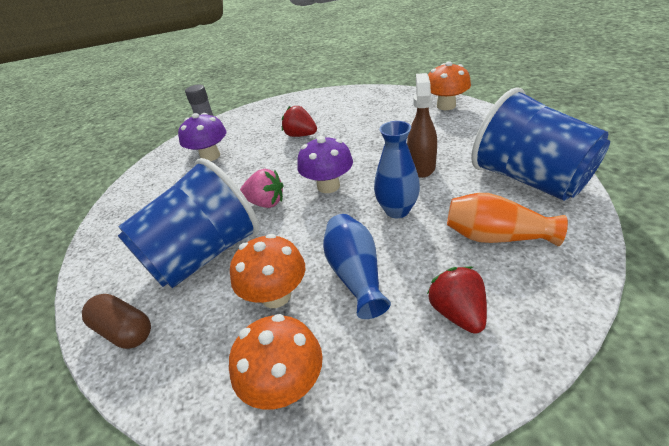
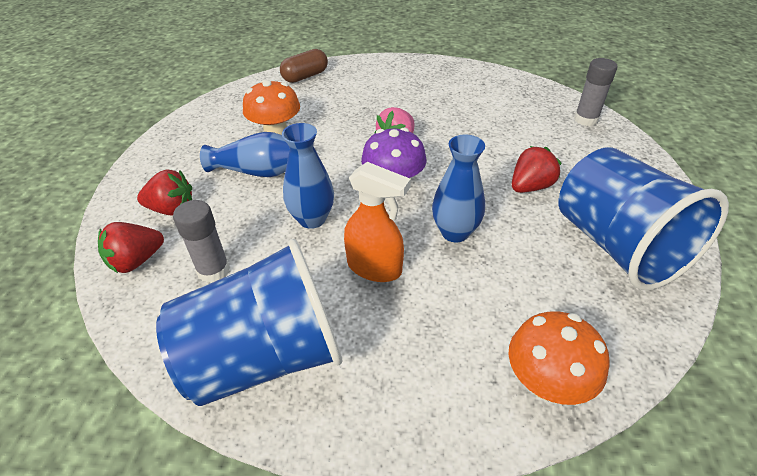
camera: 105 degrees right, 5 degrees up
blue cup [118,158,259,288] -> blue cup moved to [558,147,729,290]
purple mushroom [178,113,226,161] -> none
orange mushroom [229,314,323,410] -> none
brown spray bottle [407,73,437,178] -> orange spray bottle [344,162,411,282]
orange vase [447,193,568,246] -> grey glue stick [173,200,230,283]
none -> red strawberry [98,222,164,273]
none -> blue vase [432,135,485,242]

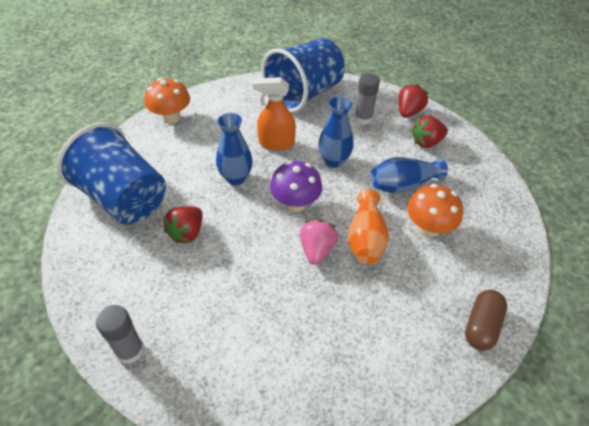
camera: 155 degrees right, 5 degrees up
none -> orange vase [348,189,389,264]

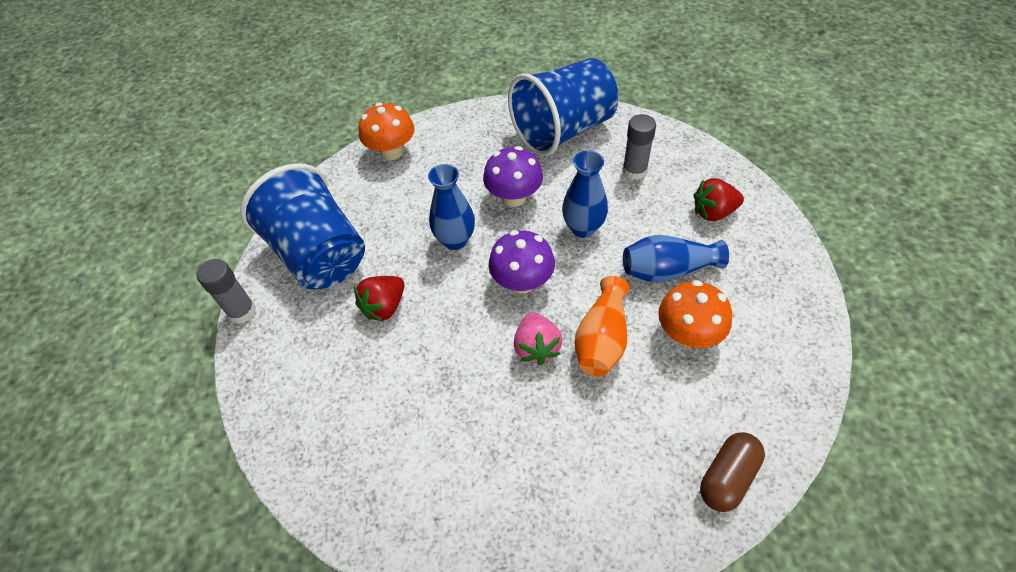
camera: 15 degrees right, 5 degrees up
grey glue stick [96,305,144,364] -> grey glue stick moved to [197,259,256,324]
orange spray bottle [253,77,296,151] -> purple mushroom [483,146,543,207]
pink strawberry [300,220,338,265] -> pink strawberry turned 150 degrees clockwise [514,312,563,365]
red strawberry [398,84,428,118] -> none

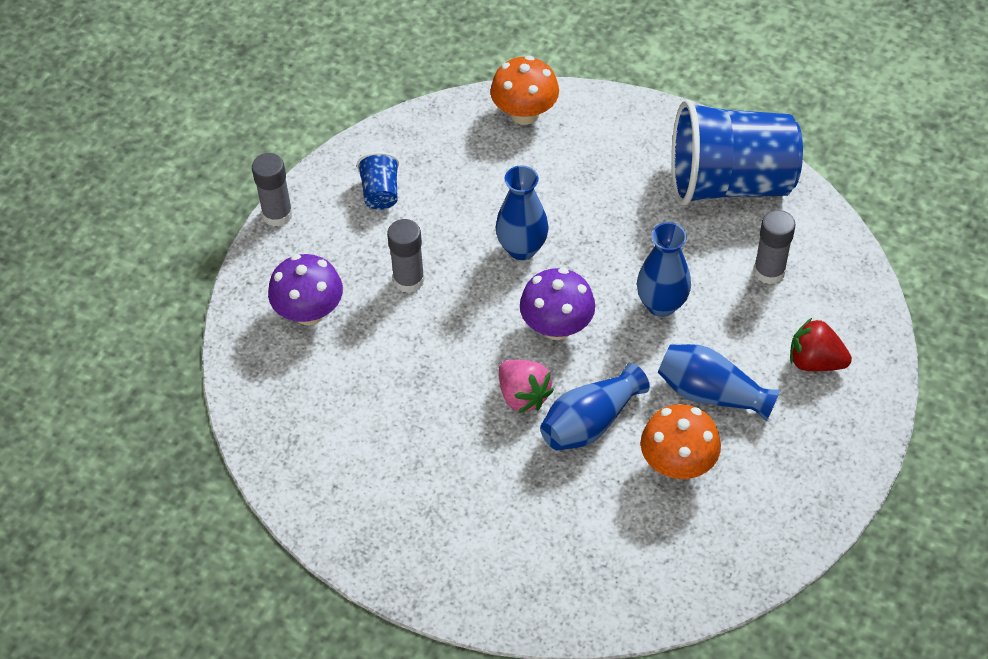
camera: 30 degrees right, 0 degrees up
blue cup [240,163,365,289] -> blue cup [357,152,399,210], size x0.41
red strawberry [354,276,405,322] -> grey glue stick [387,219,425,293]
purple mushroom [483,146,543,207] -> purple mushroom moved to [268,254,343,325]
pink strawberry [514,312,563,365] -> pink strawberry turned 60 degrees counterclockwise [499,360,554,413]
orange vase [574,276,630,377] -> blue vase [540,363,650,450]
brown capsule [700,432,765,512] -> none

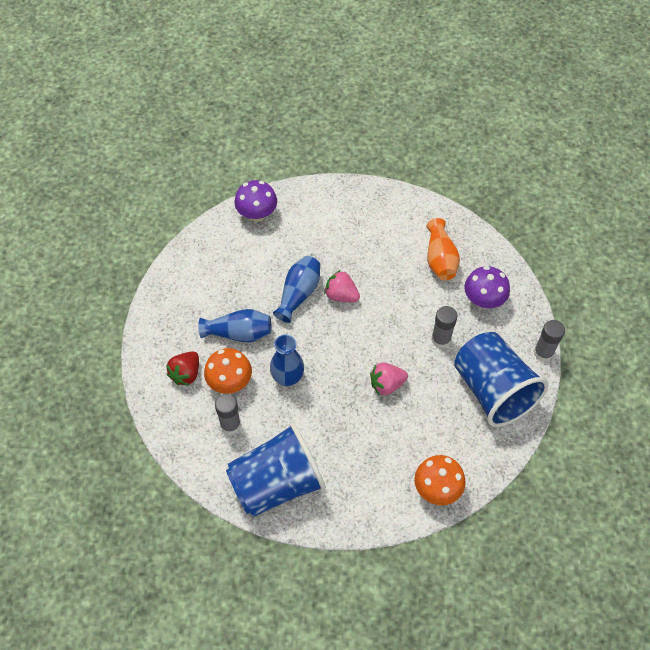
camera: 155 degrees right, 5 degrees up
blue cup [357,152,399,210] -> blue cup [454,332,549,427], size x2.42
blue vase [496,165,549,260] -> pink strawberry [370,363,408,396]
purple mushroom [520,268,595,340] -> purple mushroom moved to [235,180,277,222]
orange mushroom [641,404,721,479] -> orange mushroom moved to [204,348,252,394]
red strawberry [790,318,852,371] -> red strawberry turned 120 degrees clockwise [166,351,199,386]
none -> orange vase [427,218,460,281]

